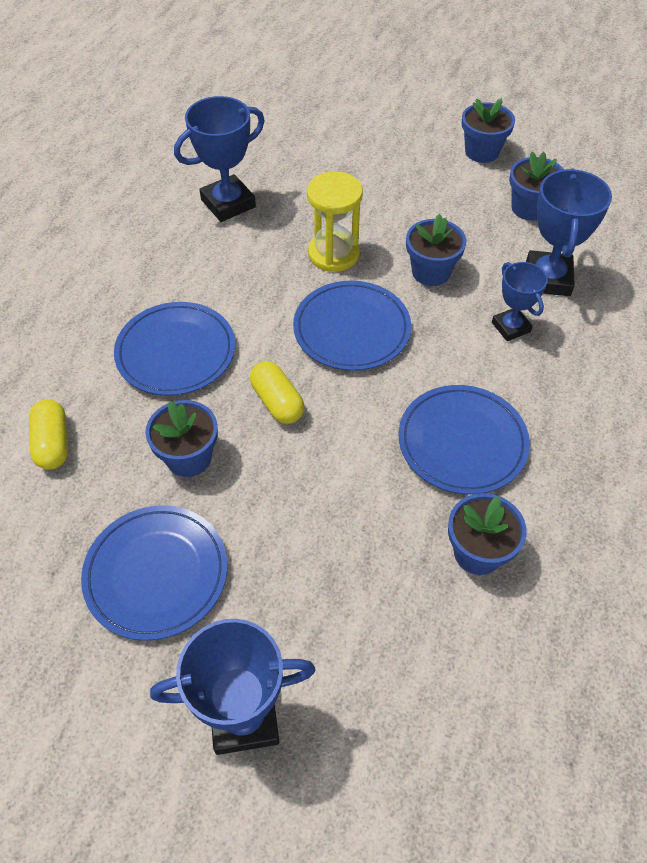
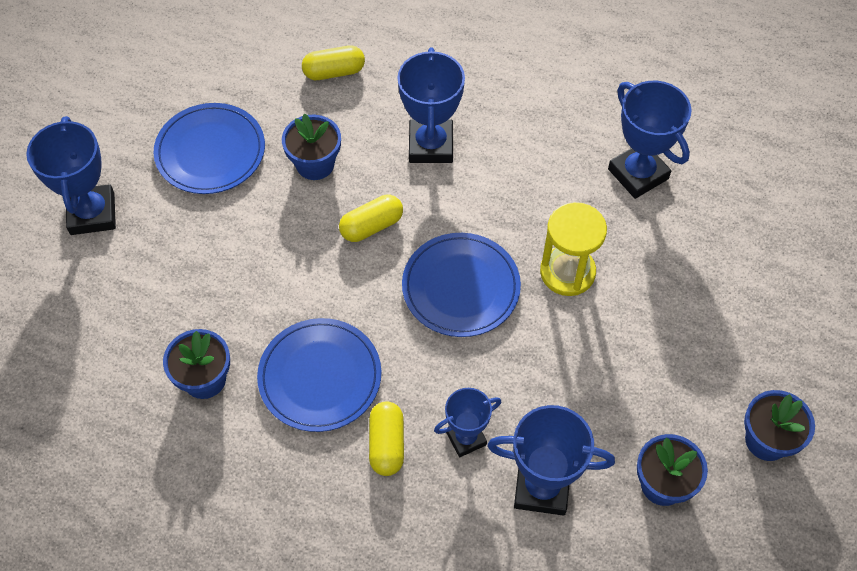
camera: 90 degrees right, 5 degrees up
blue plate [114,302,235,396] -> blue trophy [397,47,465,163]
blue flower pot [406,214,466,286] -> none
none -> yellow capsule [369,401,404,476]

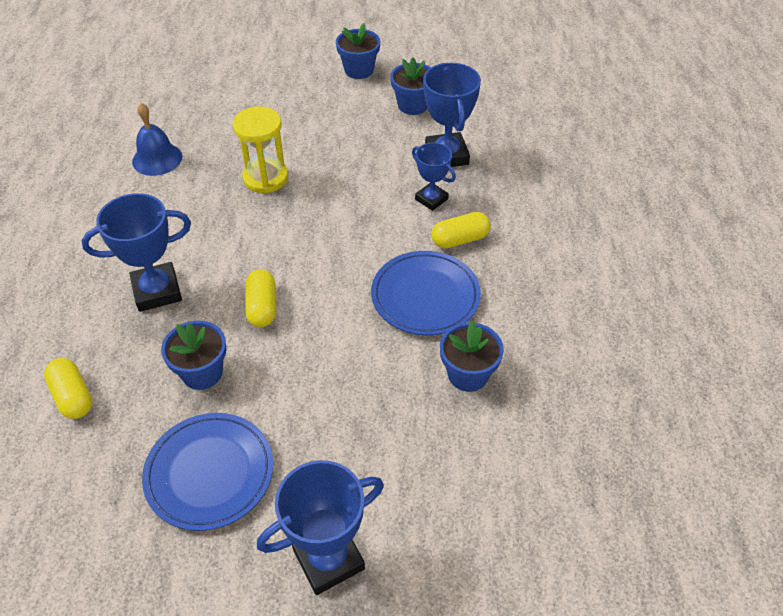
camera: 110 degrees left, 10 degrees down
yellow capsule [339,195,403,242] -> yellow capsule turned 45 degrees clockwise [245,269,276,327]
blue plate [402,233,521,337] -> none
blue trophy [608,81,692,199] -> blue bell [132,103,182,176]

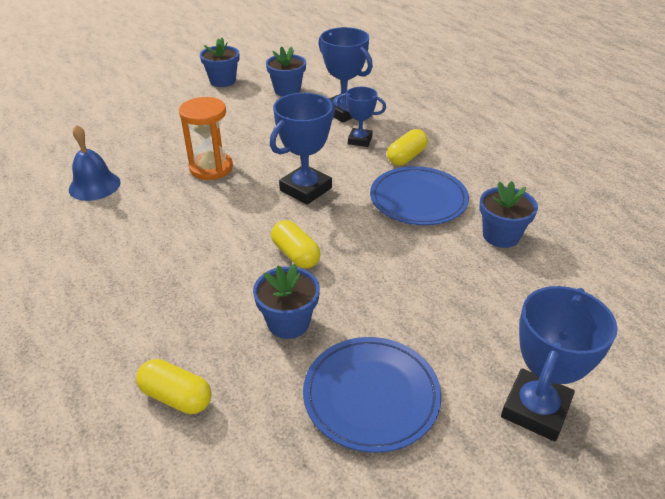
camera: 30 degrees left, 10 degrees down
blue trophy [82,193,191,312] -> blue trophy moved to [270,93,335,205]
yellow hourglass [233,107,288,193] -> orange hourglass [179,97,233,180]

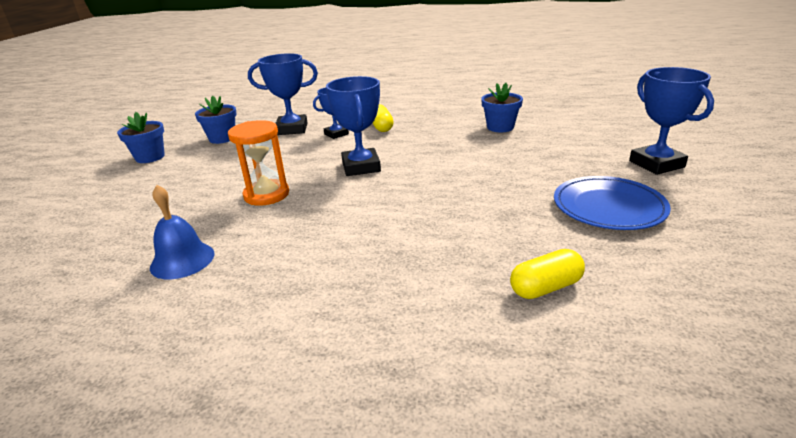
camera: 50 degrees left, 10 degrees down
blue flower pot [253,264,320,339] -> none
yellow capsule [271,220,321,269] -> none
blue plate [370,166,469,225] -> none

